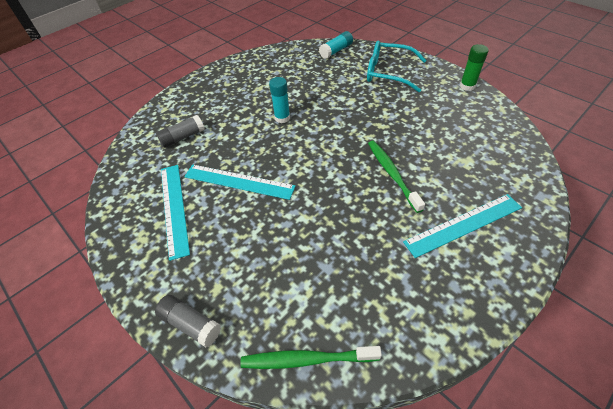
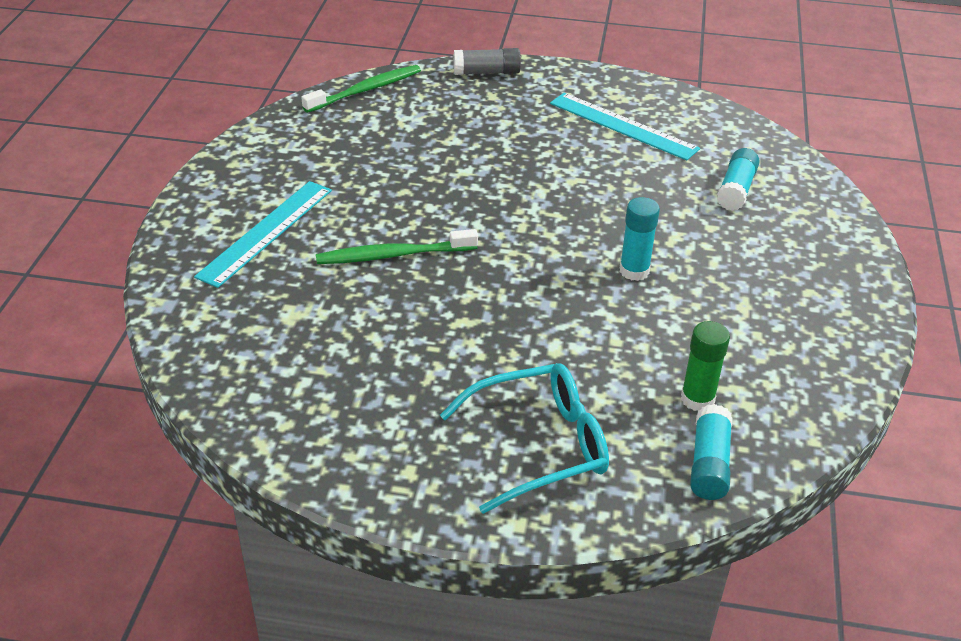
camera: 140 degrees right, 10 degrees down
grey glue stick [156,115,205,148] -> turquoise glue stick [717,148,760,211]
turquoise ruler [184,164,296,200] -> none
green toothbrush [368,141,425,213] -> green toothbrush turned 135 degrees clockwise [316,229,478,264]
green glue stick [460,44,489,91] -> green glue stick moved to [681,321,730,411]

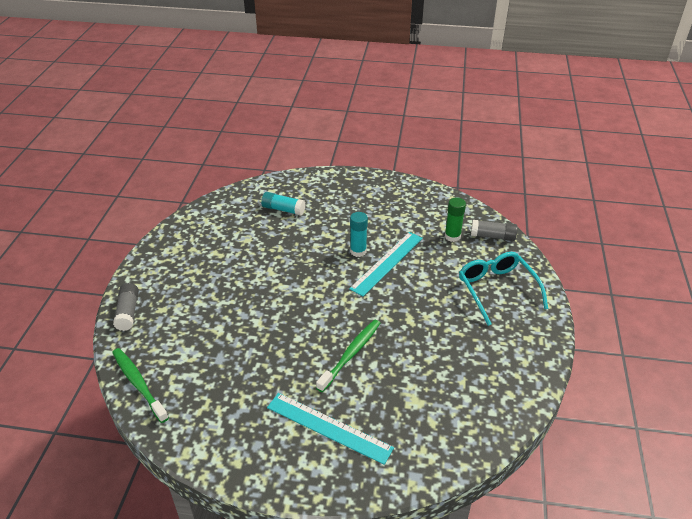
camera: 90 degrees left, 0 degrees up
green toothbrush [316,229,478,264] -> green toothbrush turned 135 degrees counterclockwise [316,319,380,392]
turquoise ruler [550,93,700,160] -> turquoise ruler moved to [349,232,423,296]
turquoise glue stick [690,404,733,500] -> grey glue stick [471,220,517,241]

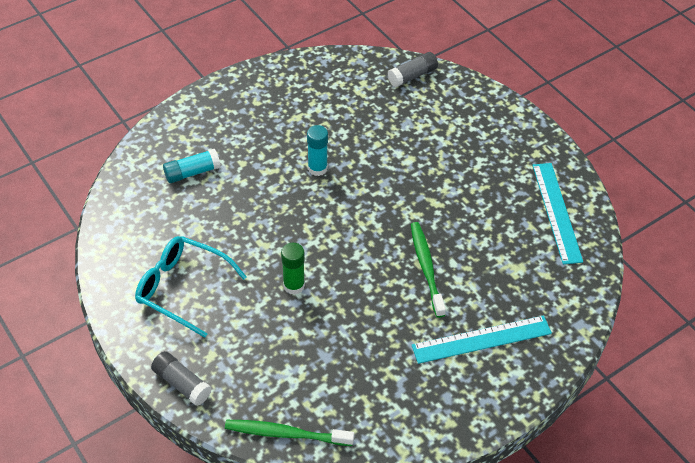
camera: 45 degrees left, 10 degrees up
turquoise ruler [349,232,423,296] -> turquoise ruler moved to [532,163,583,264]
green glue stick [445,197,466,242] -> green glue stick moved to [281,243,305,295]
turquoise glasses [459,252,548,326] -> turquoise glasses moved to [135,236,247,338]

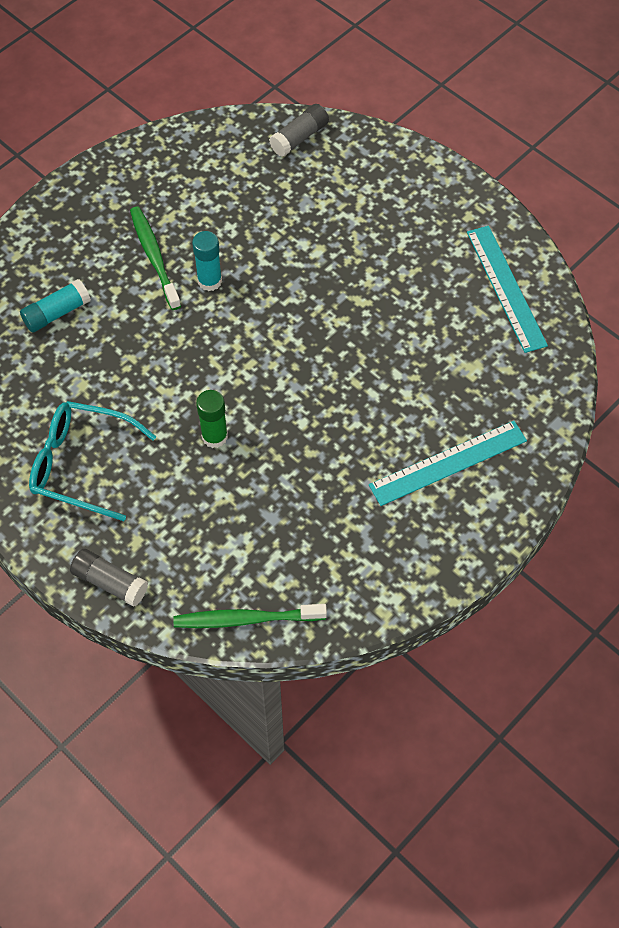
camera: 10 degrees left, 10 degrees up
green toothbrush [410,222,446,318] -> green toothbrush moved to [130,207,181,310]

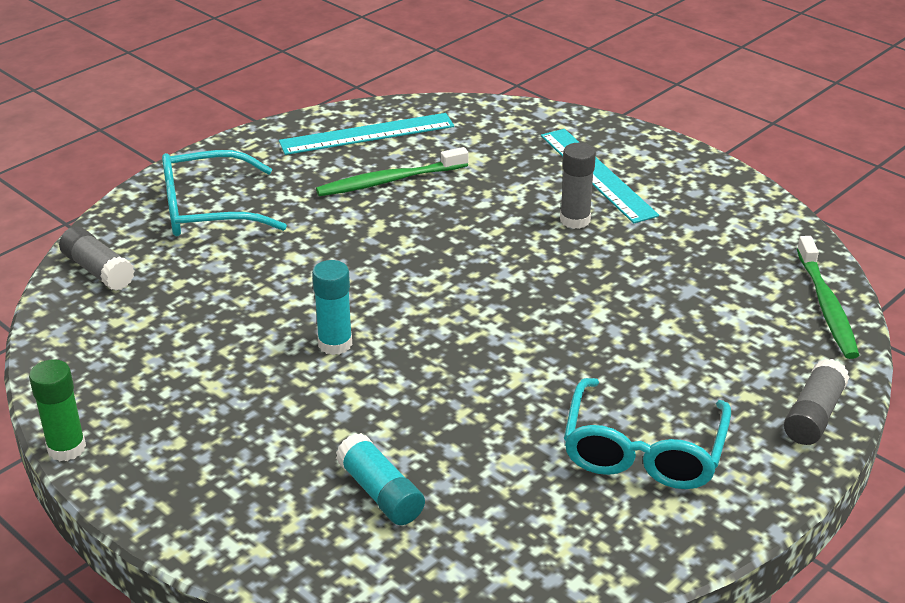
camera: 90 degrees left, 25 degrees down
green toothbrush [130,207,181,310] -> green toothbrush moved to [316,147,468,196]
green glue stick [196,390,228,448] -> green glue stick moved to [29,359,86,461]
none -> turquoise glasses [162,150,287,237]
none -> grey glue stick [560,143,596,229]

